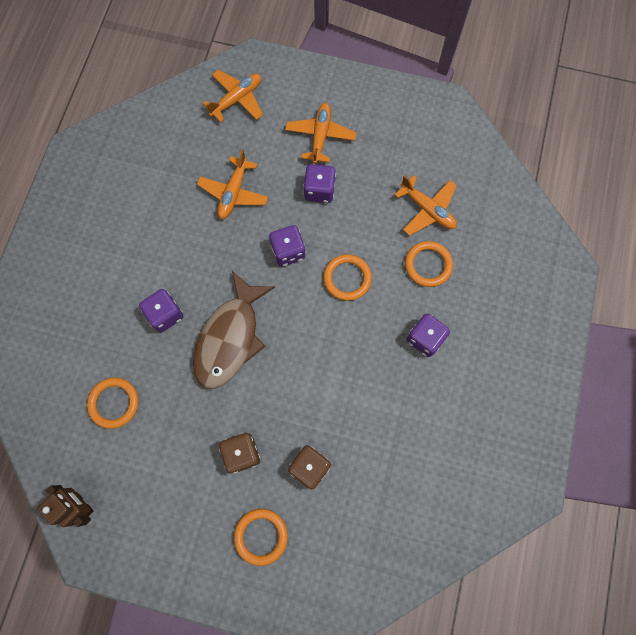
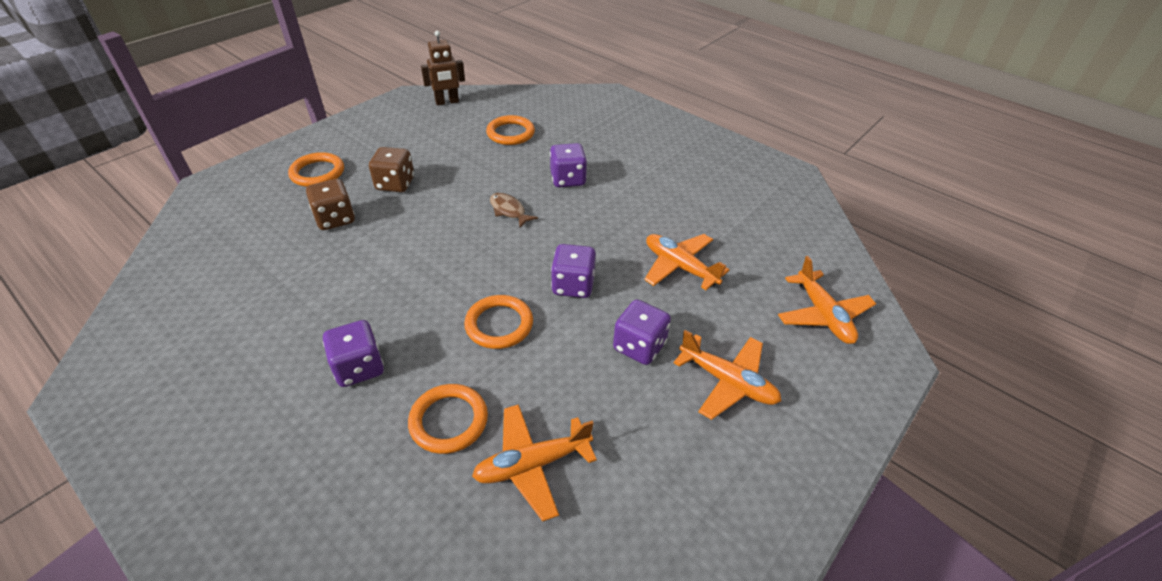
camera: 115 degrees right, 30 degrees down
brown fish [193,271,275,389] -> brown fish [490,193,538,227], size x0.43

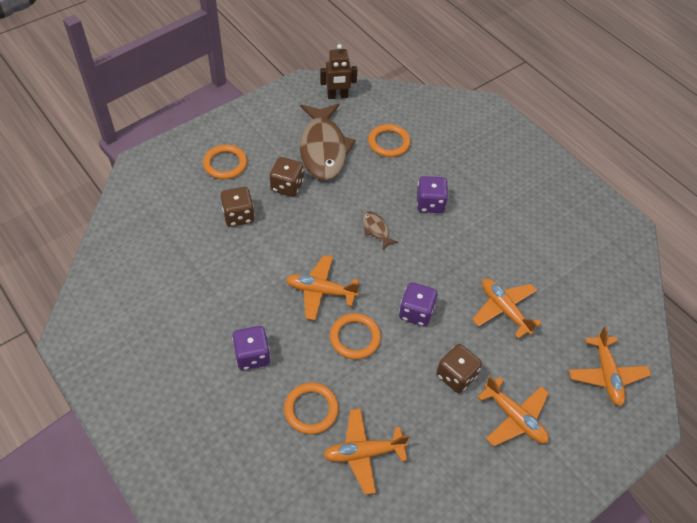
camera: 10 degrees right, 10 degrees up
purple dice [613,300,671,365] -> brown dice [436,344,482,393]
none -> orange plane [286,255,359,320]
none -> brown fish [300,104,356,180]

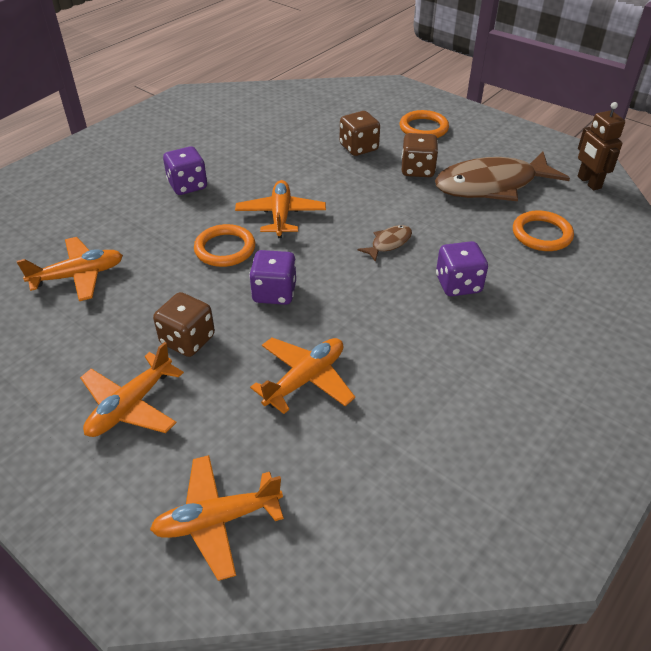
camera: 80 degrees right, 10 degrees down
orange ring [284,383,339,434] -> none
orange plane [323,409,409,495] -> orange plane turned 90 degrees clockwise [17,237,123,301]

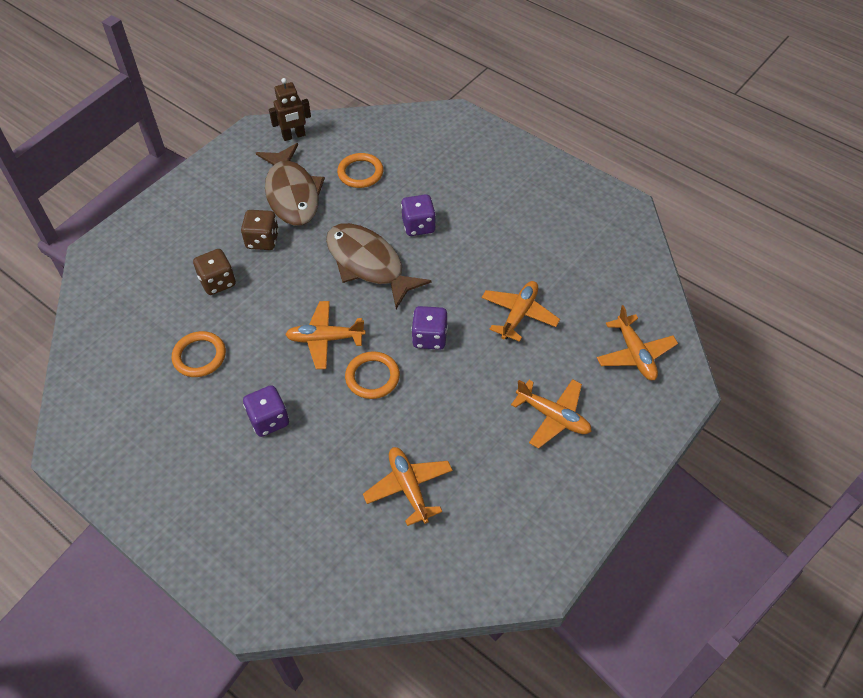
camera: 90 degrees left, 10 degrees up
brown dice [153,292,215,357] -> none
orange plane [250,338,355,414] -> orange plane turned 75 degrees clockwise [482,281,560,342]
brown fish [357,225,412,262] -> brown fish [326,223,431,309], size x2.34
orange ring [400,110,449,138] -> orange ring moved to [172,331,226,377]

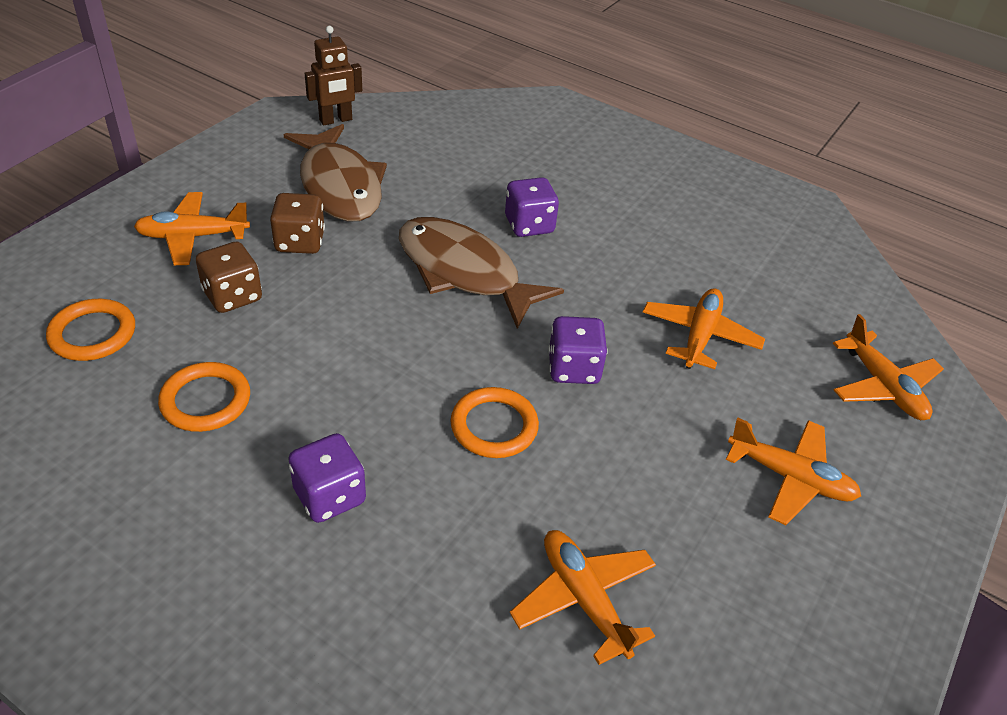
camera: 10 degrees left, 10 degrees down
orange plane [285,301,366,369] -> orange plane moved to [134,192,250,265]
orange ring [337,153,384,188] -> orange ring moved to [46,299,135,361]

